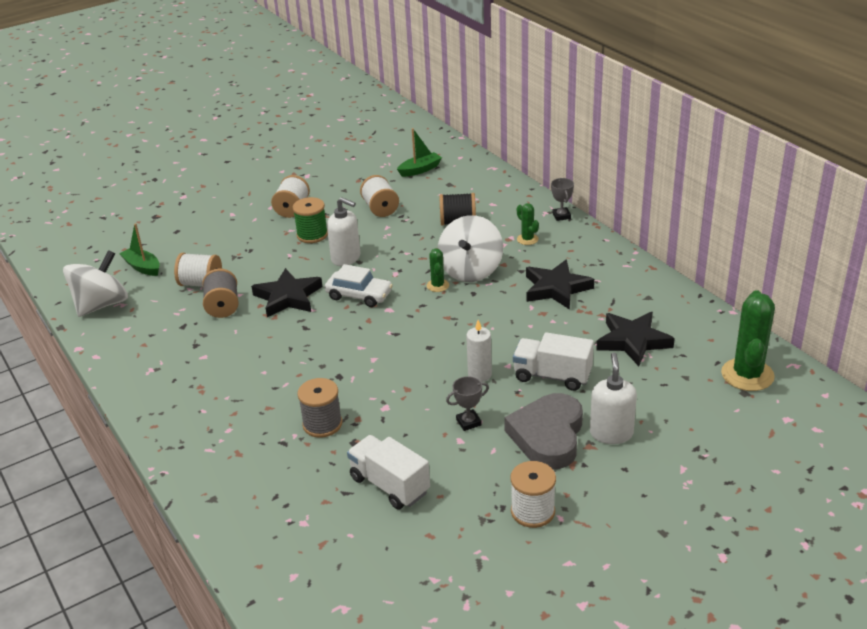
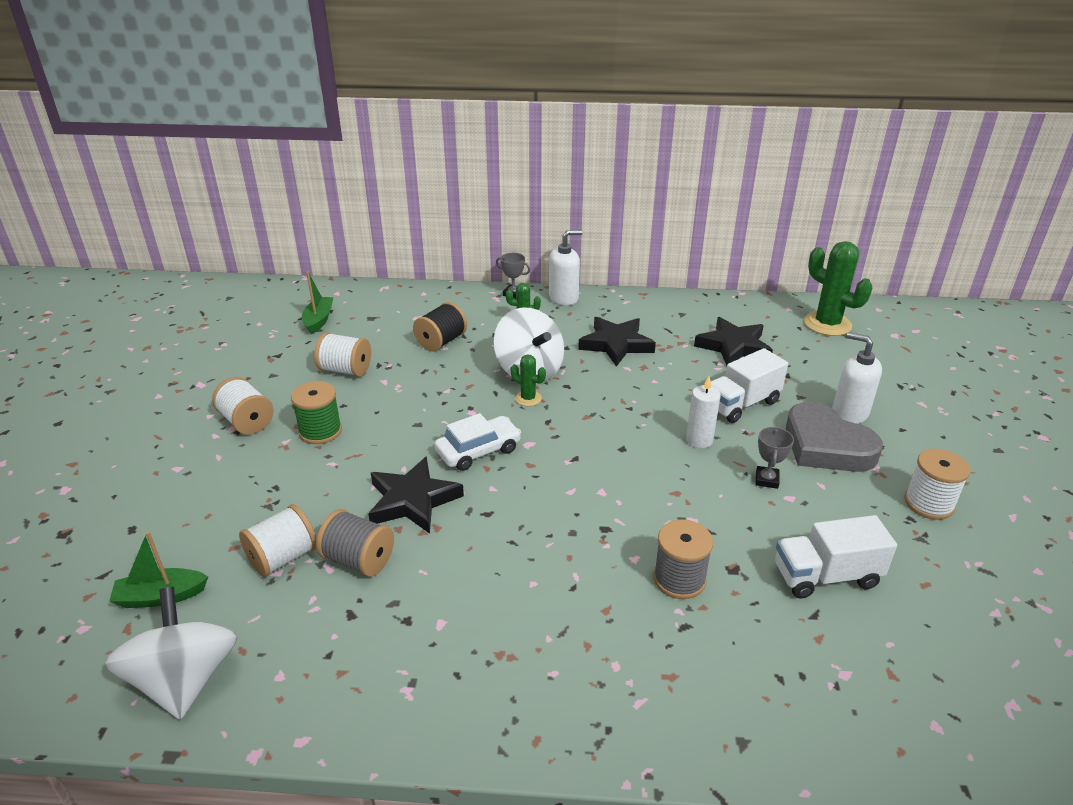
camera: 55 degrees left, 0 degrees up
white soap dispenser [327,197,361,266] -> white soap dispenser moved to [549,230,583,306]

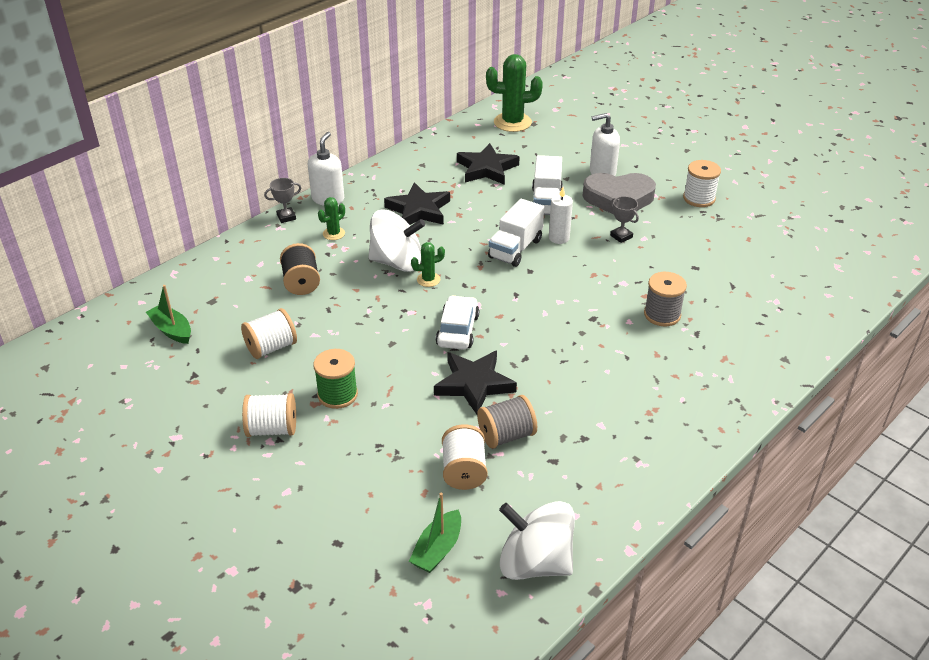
camera: 50 degrees left, 5 degrees up
white truck [775,515,897,598] -> white truck moved to [488,199,544,267]

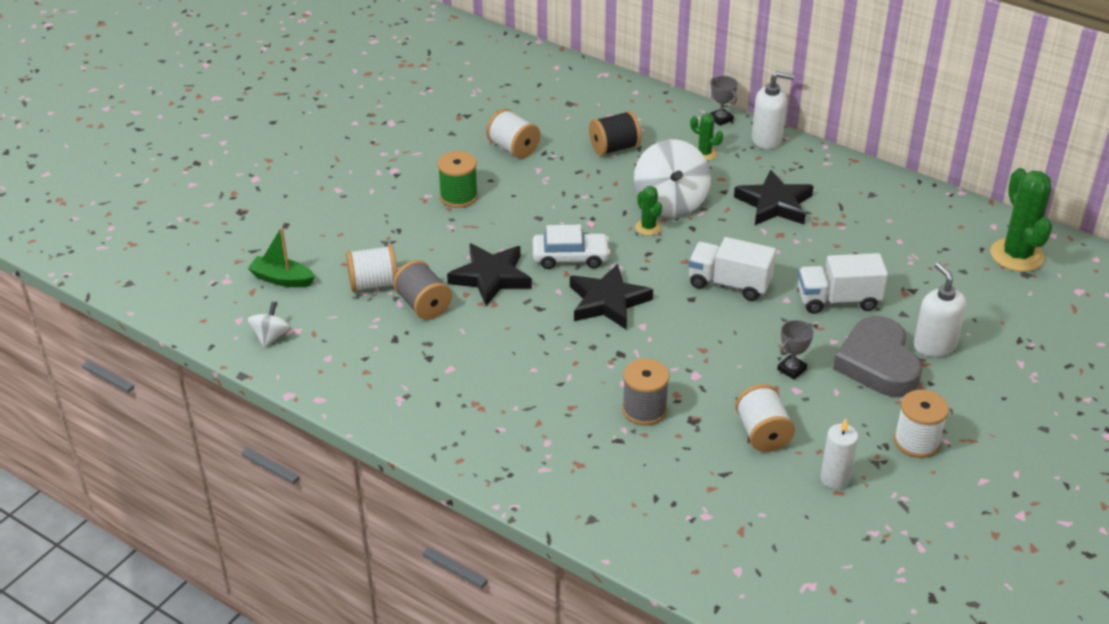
camera: 80 degrees right, 0 degrees up
green boat [146,285,191,344] -> none
white spool [242,393,296,437] -> white spool moved to [735,384,795,452]
black star [457,143,520,185] -> black star moved to [570,264,653,330]
white spinning top [499,501,575,580] -> white spinning top [247,302,291,347], size x0.51
white candle [549,187,573,244] -> white candle moved to [820,419,858,489]

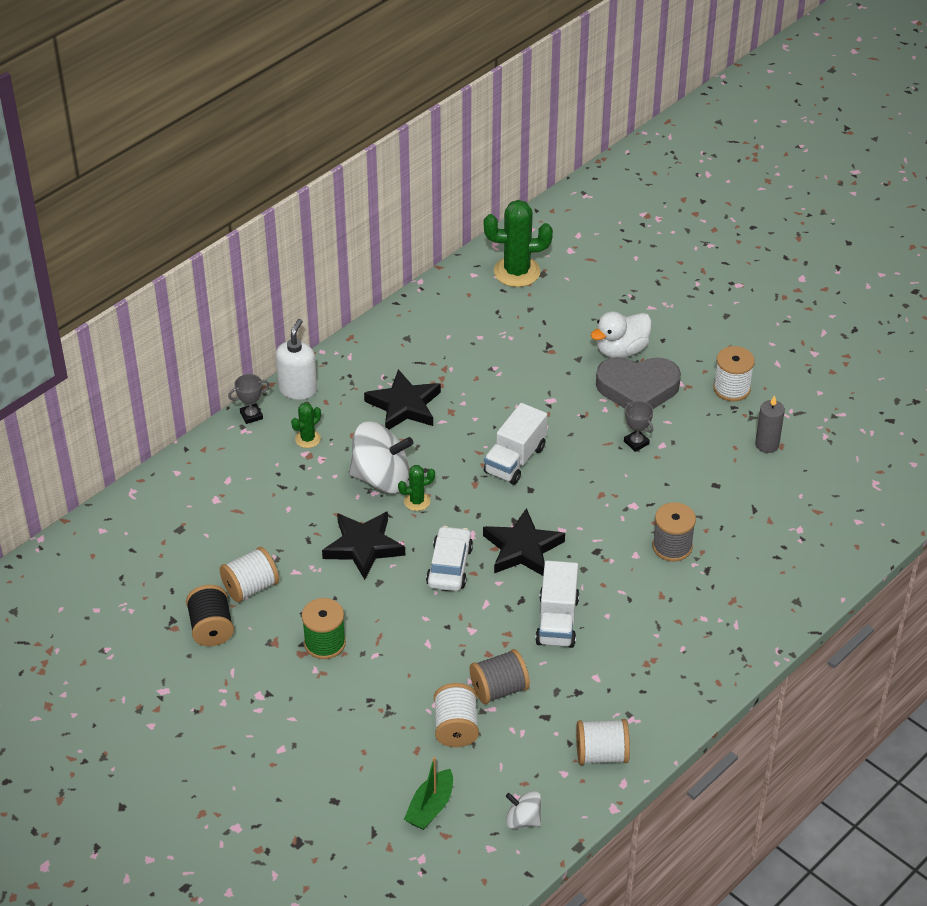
camera: 80 degrees left, 5 degrees up
black star [447,243,532,306] -> black star moved to [322,511,405,580]
black spool [589,111,641,156] -> black spool moved to [186,585,234,646]
white spool [735,384,795,452] -> white spool moved to [576,719,630,765]
white truck [798,253,888,314] -> white truck moved to [535,561,579,648]
white candle [820,419,858,489] -> grey candle [755,395,785,453]
white soap dispenser [913,262,966,357] -> white duck [591,311,652,358]

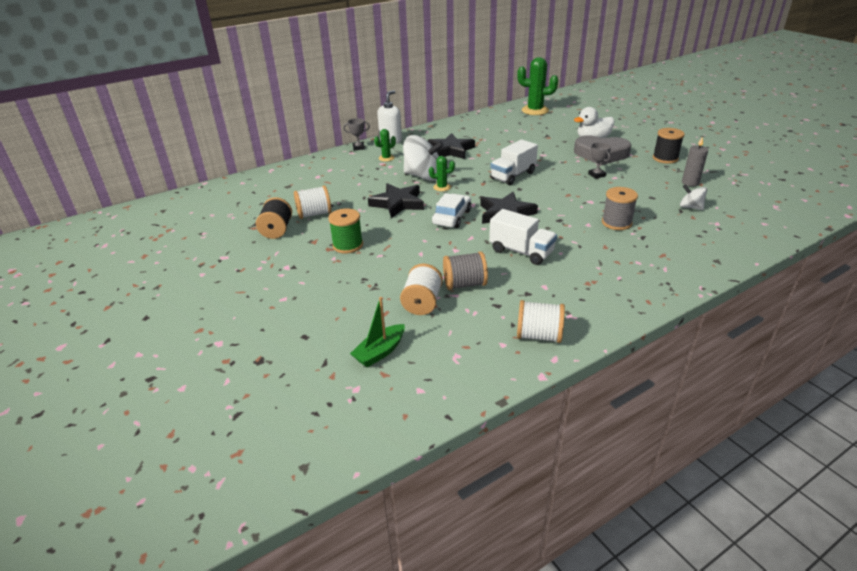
camera: 15 degrees right, 10 degrees down
white spinning top [506,791,541,829] -> white spinning top moved to [680,184,707,210]
white truck [535,561,579,648] -> white truck turned 75 degrees counterclockwise [489,209,557,265]
white spool [713,346,755,401] -> black spool [653,128,685,164]

